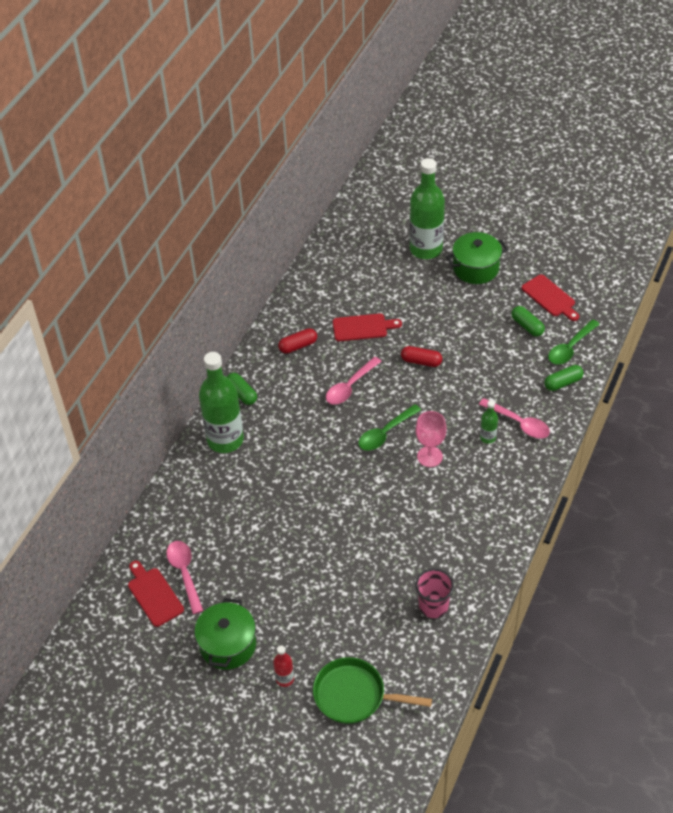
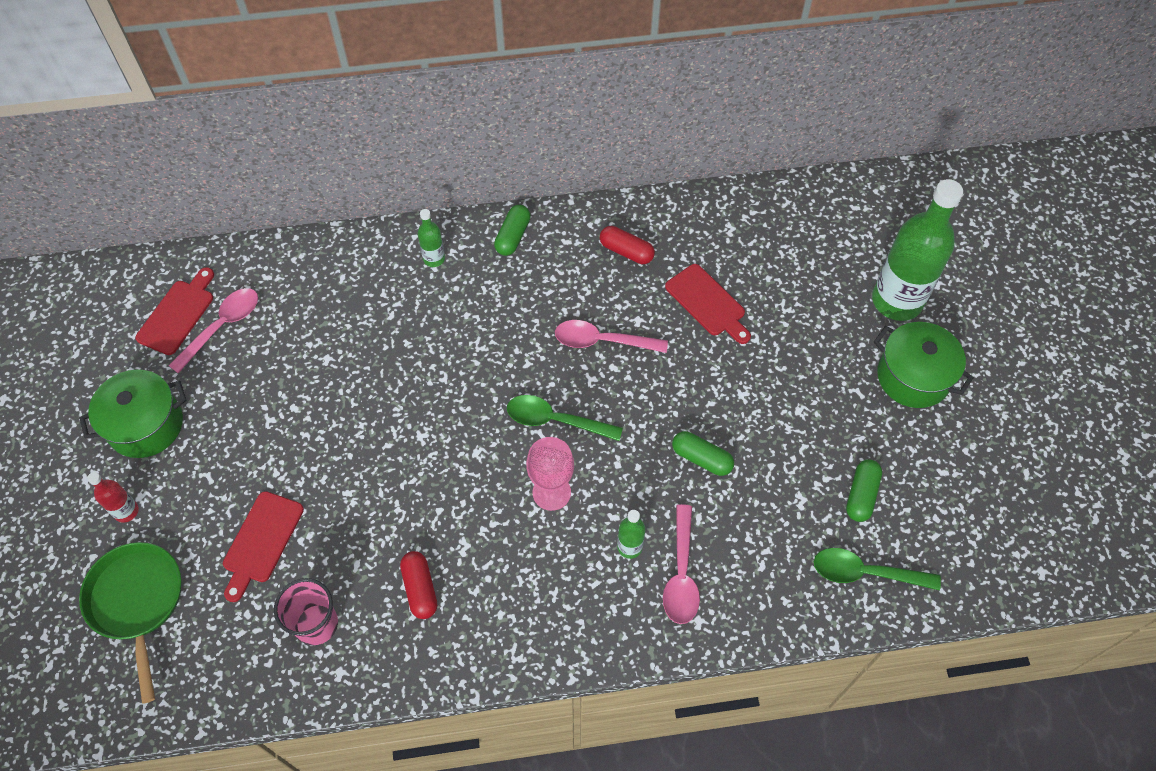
camera: 55 degrees right, 10 degrees up
green bottle [199,352,244,453] -> green bottle [418,209,445,267], size x0.44
red capsule [401,346,442,367] -> red capsule moved to [400,551,437,619]
red cutting board [522,275,579,321] -> red cutting board moved to [223,491,304,602]
green capsule [544,365,584,391] -> green capsule moved to [672,431,734,476]

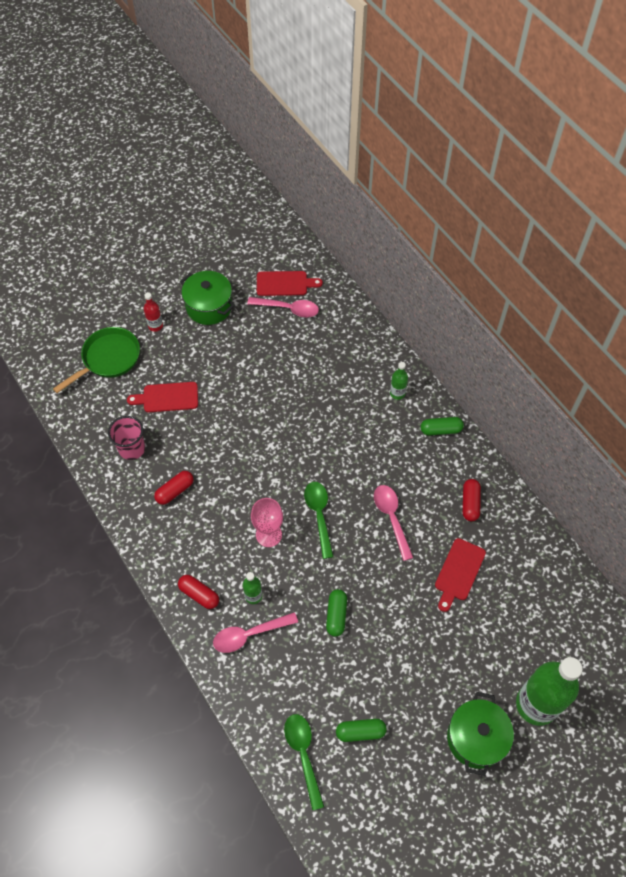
camera: 65 degrees right, 0 degrees up
none -> red capsule [178,575,219,609]

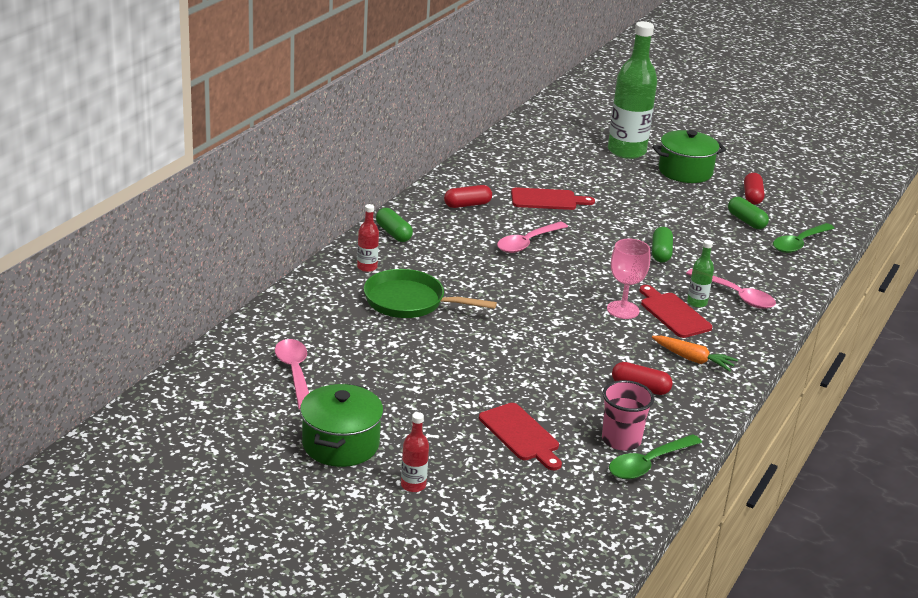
camera: 120 degrees left, 30 degrees down
green pan [53,327,140,393] -> green pan moved to [364,269,497,318]
red capsule [178,575,219,609] -> red capsule moved to [744,173,764,205]
red cutting board [257,271,323,296] -> red cutting board moved to [640,285,712,338]
green spoon [304,482,333,559] -> green spoon moved to [609,434,702,479]
green capsule [326,589,347,637] -> green capsule turned 60 degrees counterclockwise [652,227,673,262]
green bottle [390,362,408,400] -> red bottle [357,204,379,272]
none -> orange carrot [652,336,738,371]

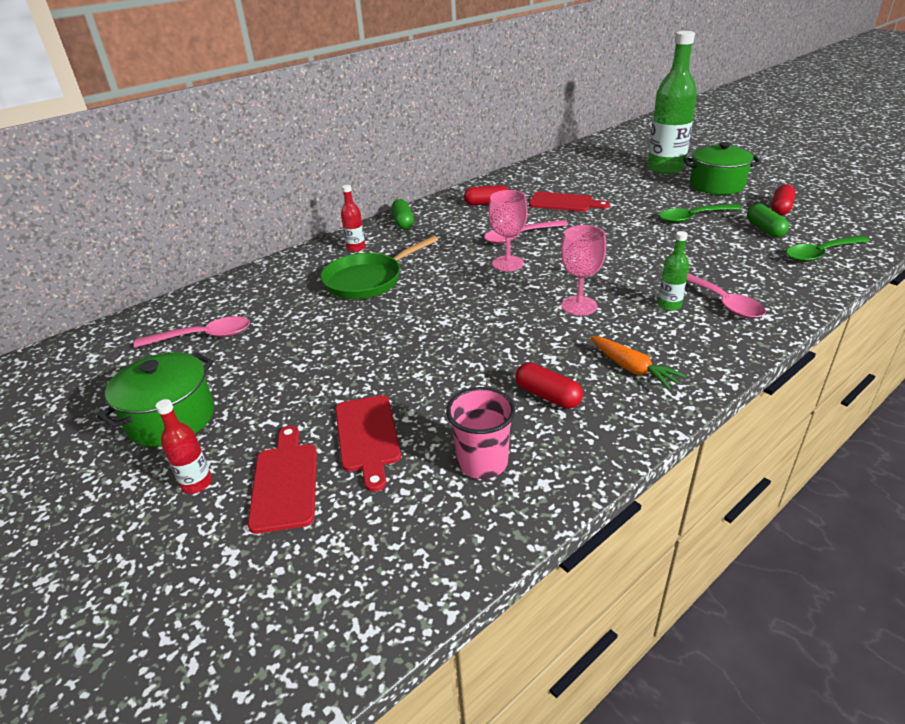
camera: 25 degrees right, 5 degrees up
pink spoon [275,339,309,410] -> pink spoon turned 75 degrees clockwise [134,316,250,348]
green pan [364,269,497,318] -> green pan turned 75 degrees counterclockwise [321,236,438,299]
green spoon [609,434,702,479] -> green spoon moved to [659,204,742,223]
red cutting board [640,285,712,338] -> red cutting board moved to [248,426,317,534]
green capsule [652,227,673,262] -> none
none -> pink goblet [488,190,528,272]

